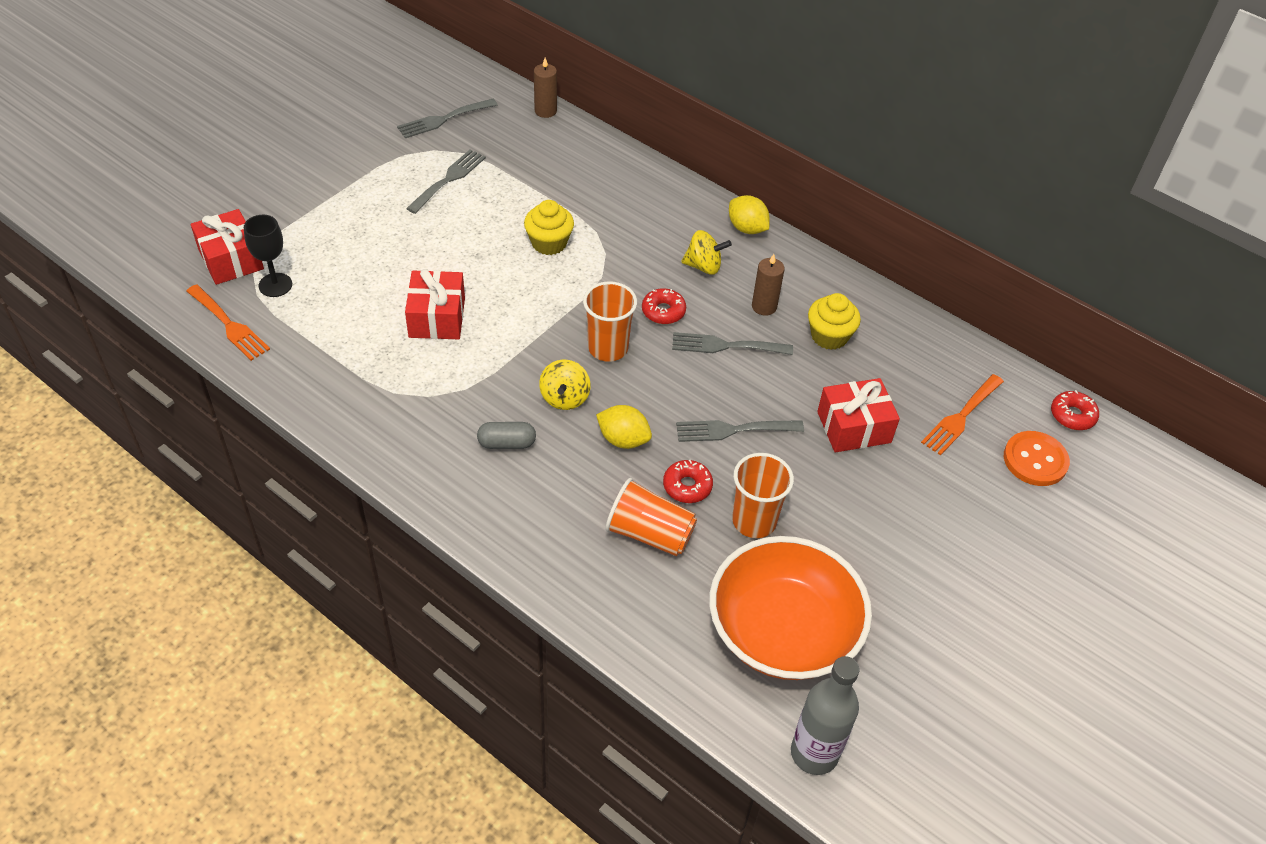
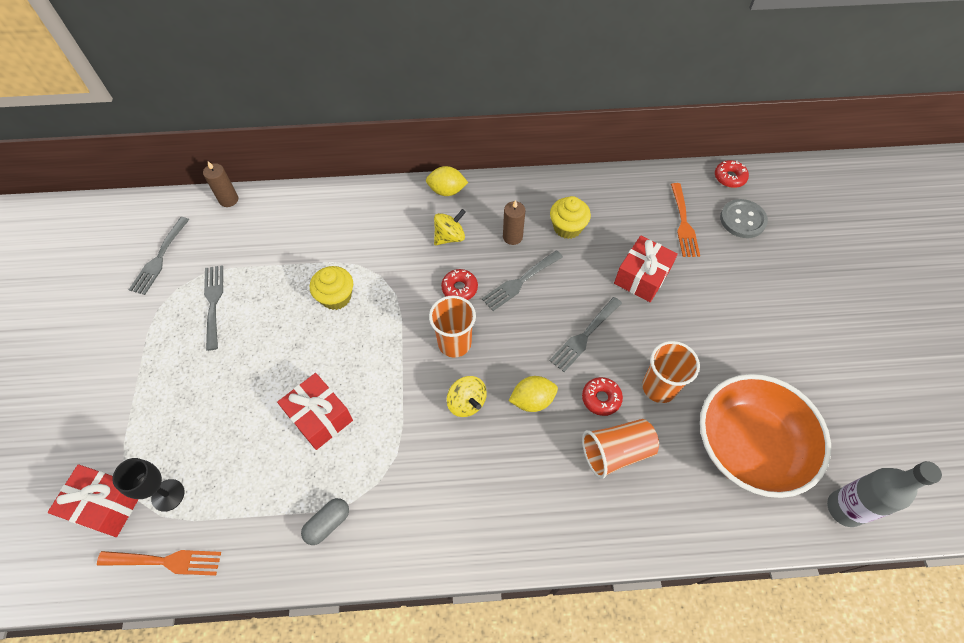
camera: 40 degrees left, 10 degrees up
grey capsule [477,422,536,449] -> grey capsule moved to [301,498,349,545]
orange button [1004,431,1070,486] -> grey button [720,199,768,238]

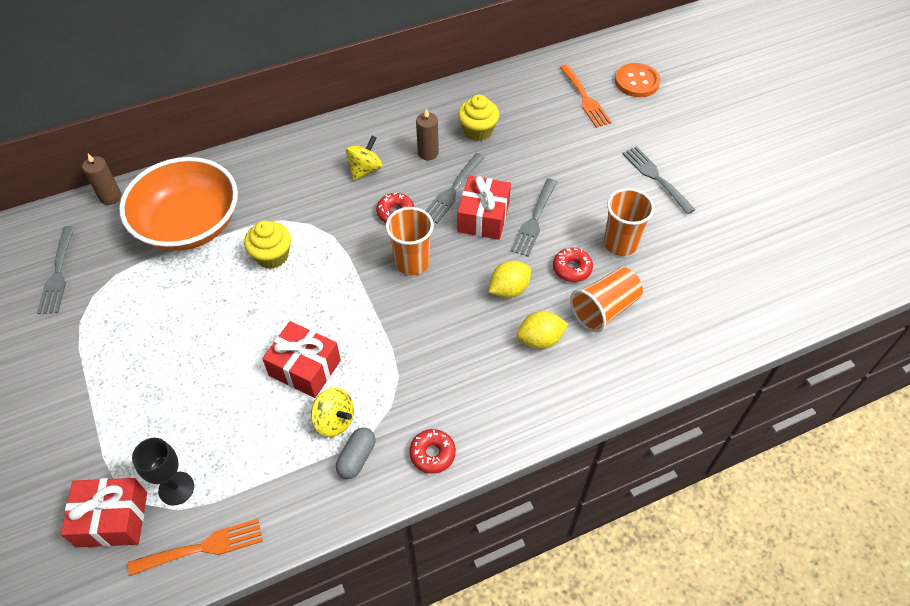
camera: 20 degrees left, 5 degrees down
grey fork [204,265,223,351] -> grey fork moved to [622,146,696,214]
yellow lemon [426,166,468,196] -> yellow lemon moved to [517,311,568,349]
yellow spinning top [447,376,487,417] -> yellow spinning top moved to [311,388,354,437]
red gift [614,236,678,302] -> red gift moved to [458,176,511,240]
orange bowl [700,374,831,498] -> orange bowl moved to [119,157,238,251]
red donut [715,160,749,188] -> red donut moved to [409,429,456,474]
grey button [720,199,768,238] -> orange button [615,63,661,97]
grey bottle [827,461,942,527] -> none

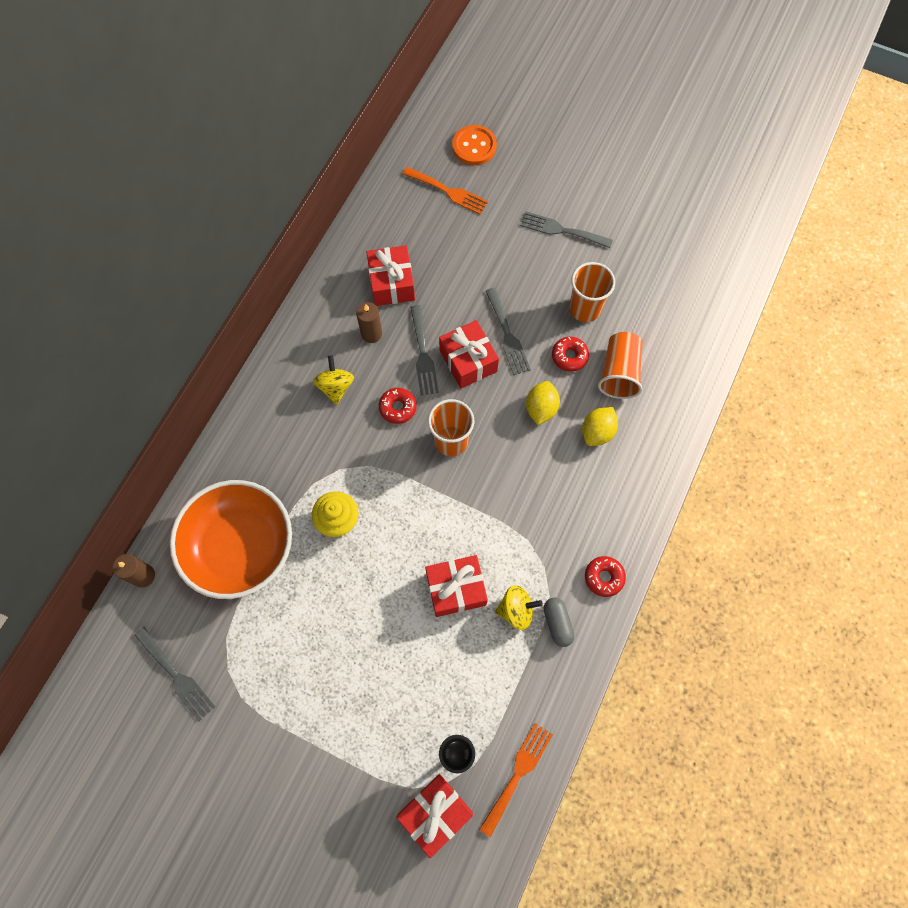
camera: 40 degrees left, 15 degrees up
yellow cupcake [458,95,499,141] -> red gift [366,245,415,306]

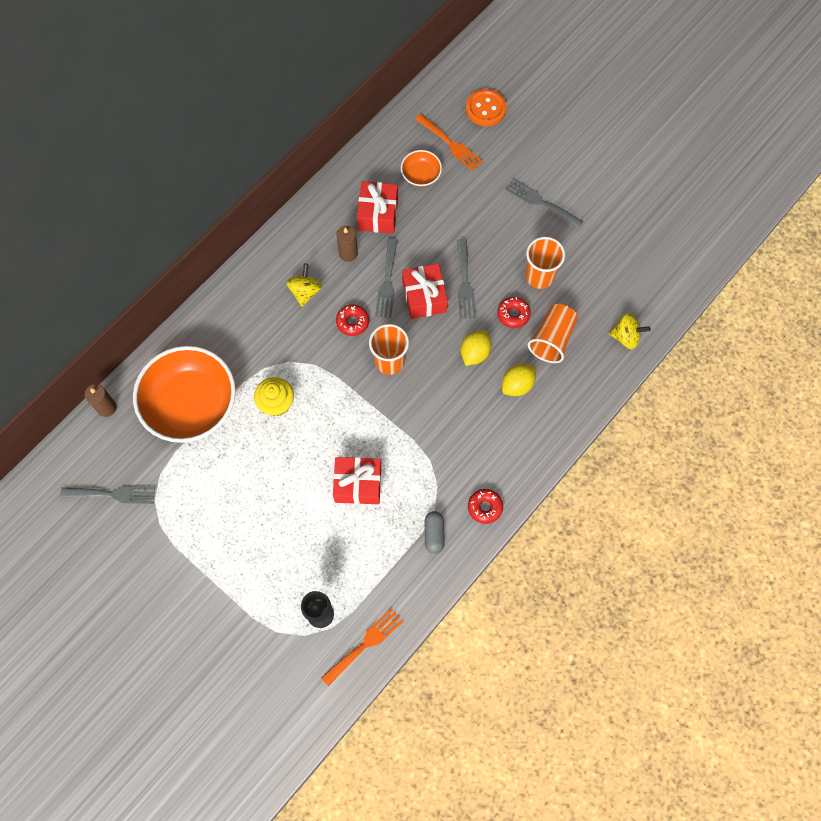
camera: 15 degrees right, 0 degrees up
grey fork [134,627,215,721] -> grey fork turned 60 degrees counterclockwise [60,486,155,504]
red gift [396,774,473,858] -> none
yellow spinning top [495,585,543,630] -> yellow spinning top moved to [609,313,651,349]
none -> orange bowl [401,150,442,187]

